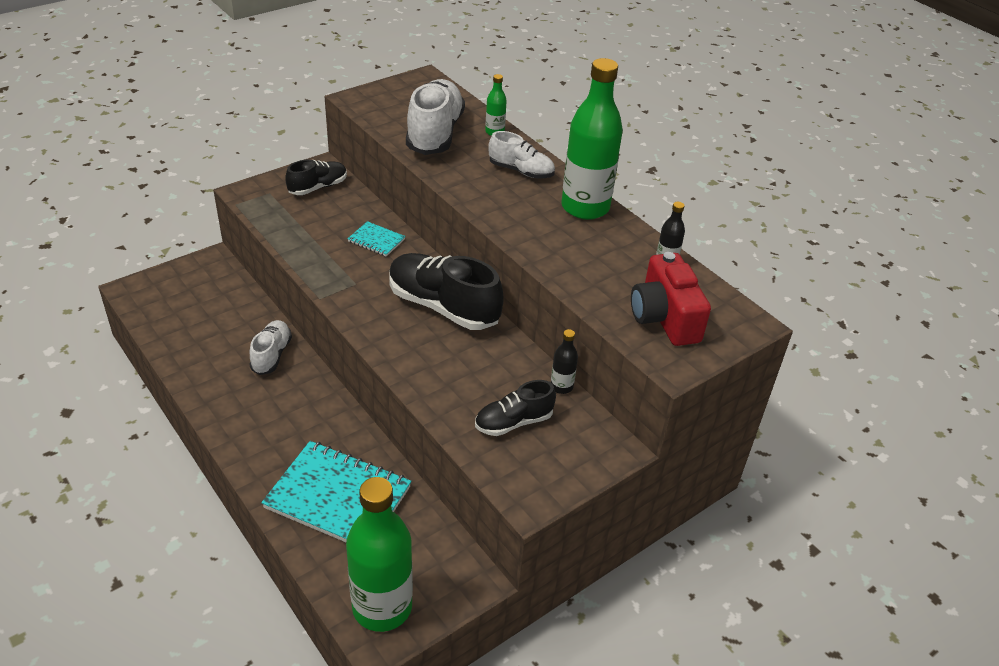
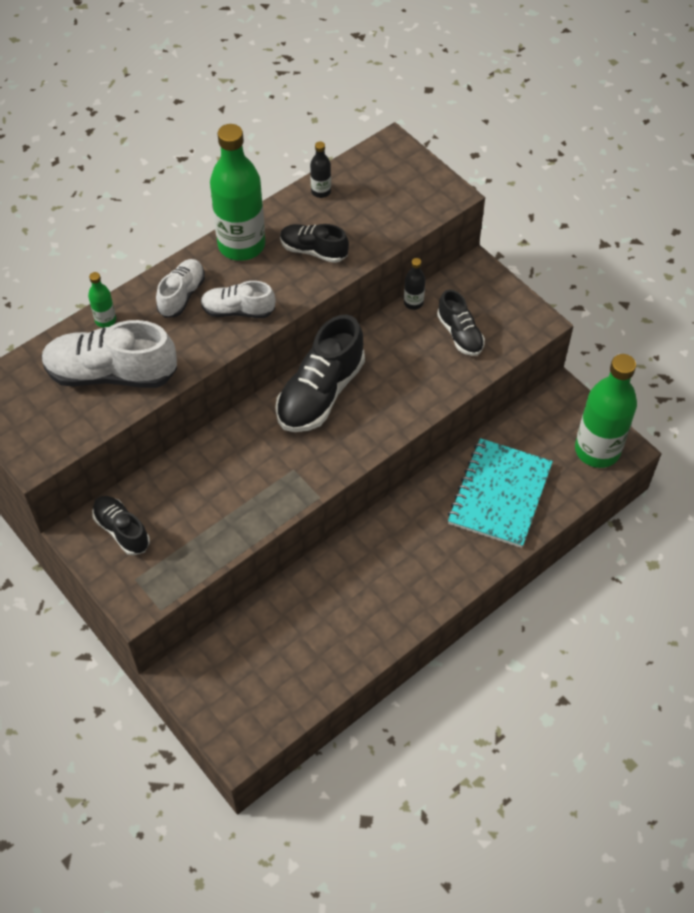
camera: 90 degrees left, 15 degrees up
white shoe [250,320,292,375] -> white shoe moved to [201,281,275,318]
turquoise notebook [348,221,406,257] -> none
red camera [631,252,711,346] -> none
none -> black shoe [280,224,349,263]

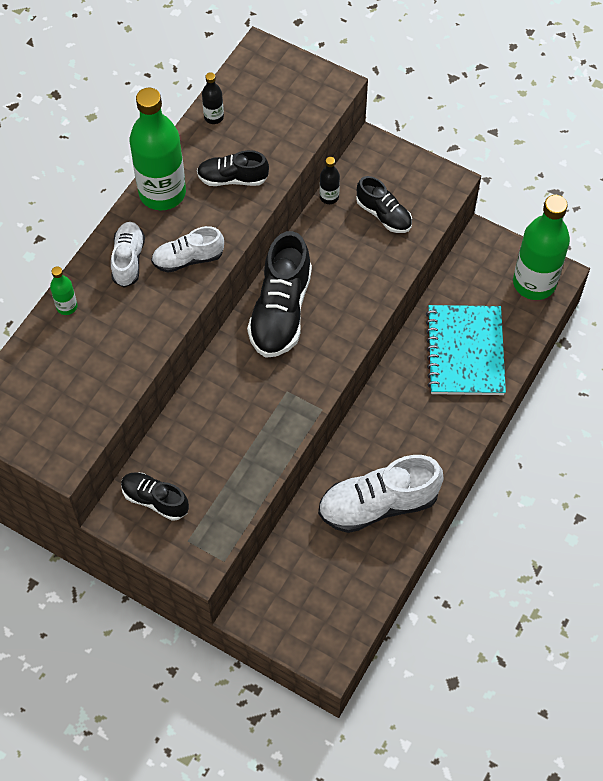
camera: 20 degrees left, 5 degrees up
white shoe [41,320,177,388] -> white shoe moved to [318,455,444,533]

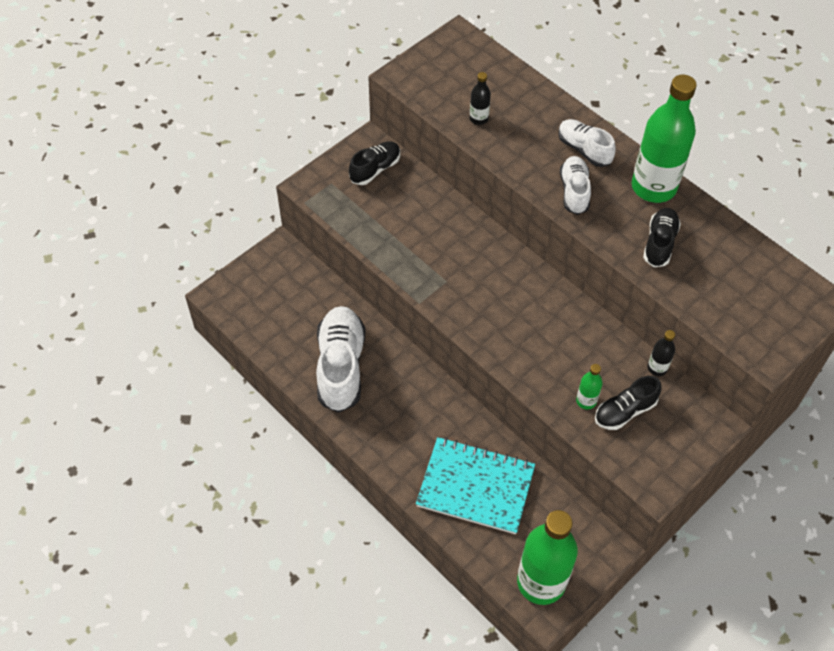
camera: 105 degrees right, 5 degrees down
green bottle [50,266,78,315] -> green bottle moved to [576,364,603,410]
white shoe [111,222,145,288] -> white shoe turned 150 degrees counterclockwise [558,119,616,167]
black bottle [202,72,224,124] -> black bottle moved to [469,72,491,125]
black shoe [247,231,312,358] -> none

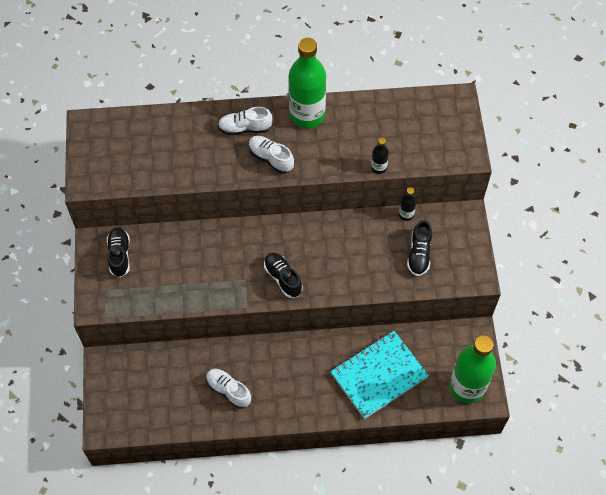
camera: 50 degrees left, 5 degrees up
white shoe [316,306,365,413] -> white shoe [206,369,251,409], size x0.57
black bottle [469,72,491,125] -> black bottle moved to [371,137,389,174]
green bottle [576,364,603,410] -> none
black shoe [643,208,681,267] -> black shoe moved to [264,252,302,298]

